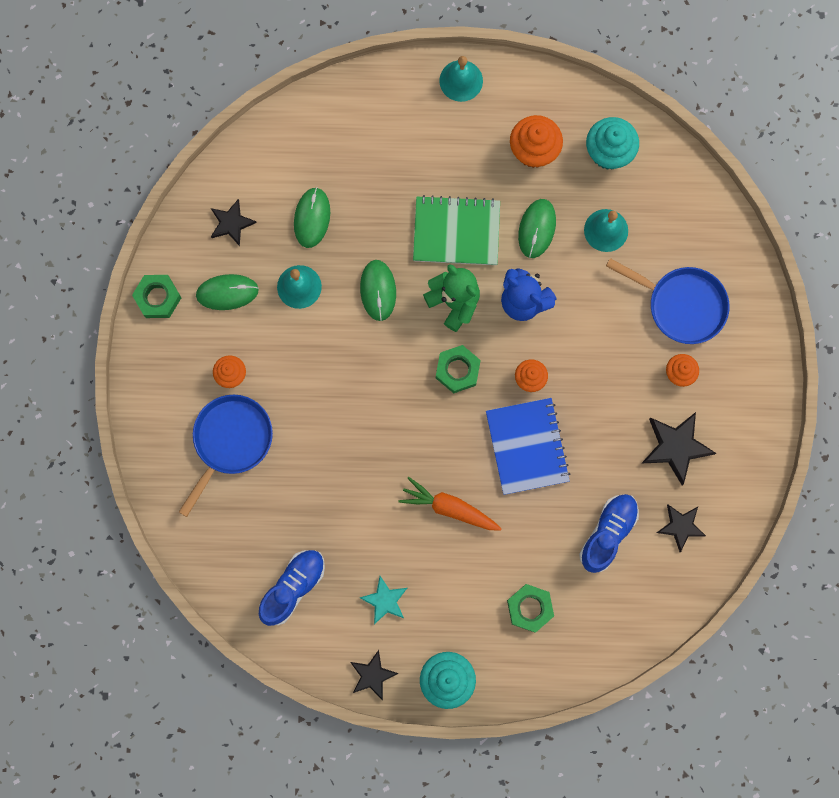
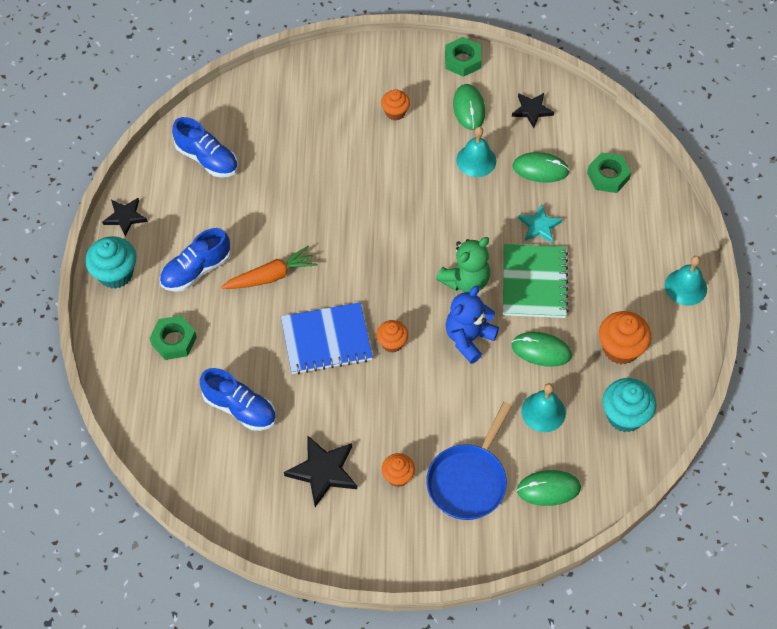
camera: 90 degrees right, 20 degrees down
blue pan [179,395,273,517] -> none
green mouse [360,260,396,321] -> green mouse moved to [517,470,581,506]
turquoise star [360,576,407,625] -> turquoise star moved to [518,204,563,243]
orange carrot [399,477,502,531] -> orange carrot turned 45 degrees clockwise [221,246,317,289]
green nut [436,345,481,393] -> green nut moved to [587,152,631,193]
black star [657,505,706,552] -> none
none -> blue shoe [159,228,231,292]

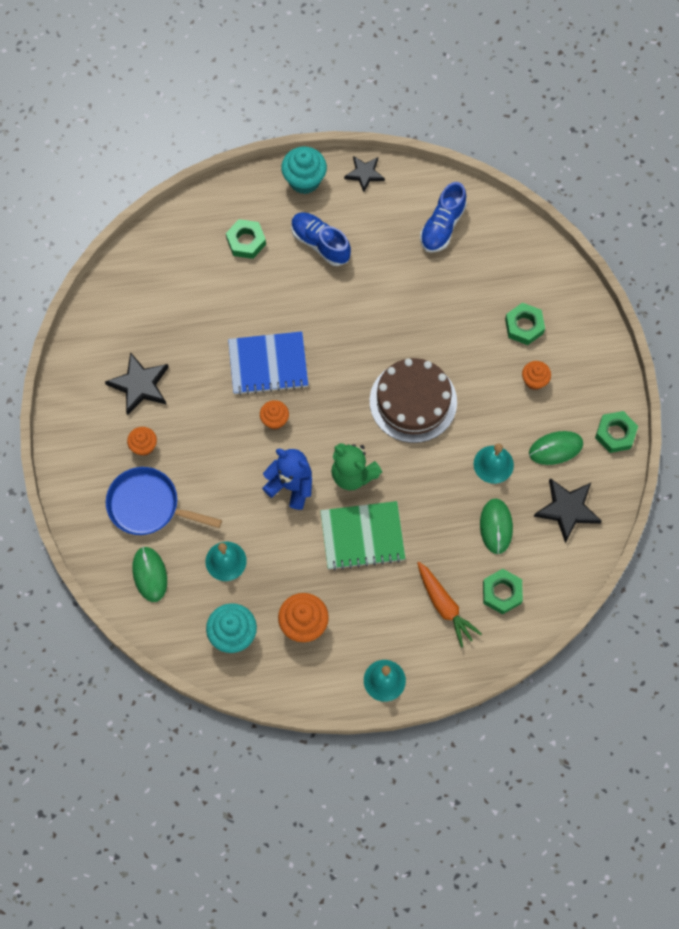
camera: 80 degrees right, 10 degrees up
blue shoe [200,368,276,431] -> none
orange carrot [221,246,317,289] -> orange carrot moved to [417,562,482,648]
blue notebook [281,302,373,374] -> blue notebook turned 75 degrees counterclockwise [228,331,308,395]
black star [512,93,554,128] -> black star [534,478,602,543], size x1.53
green mouse [512,332,572,367] -> none
turquoise star [518,204,563,243] -> none
none -> brown cake [370,358,457,443]
none -> green nut [505,303,545,345]

